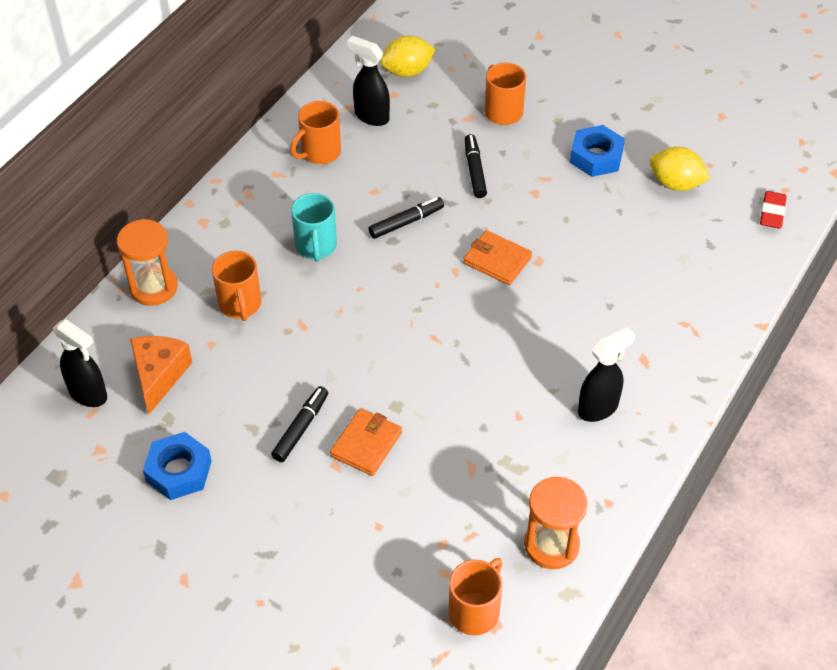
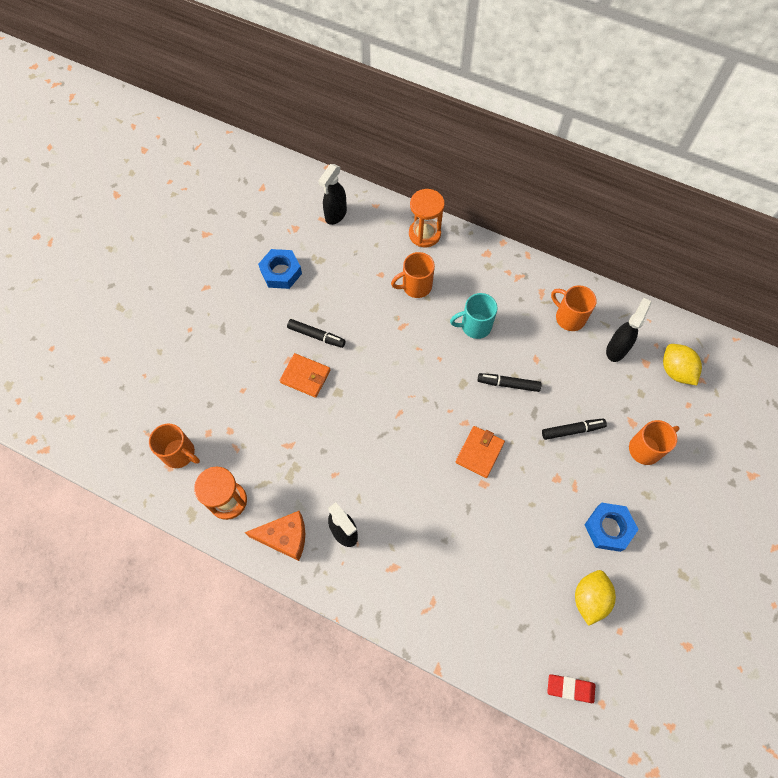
camera: 85 degrees right, 15 degrees up
orange cheese [130,336,193,414] -> orange cheese moved to [245,511,305,561]
black marker [368,197,444,239] -> black marker turned 135 degrees clockwise [478,373,541,392]

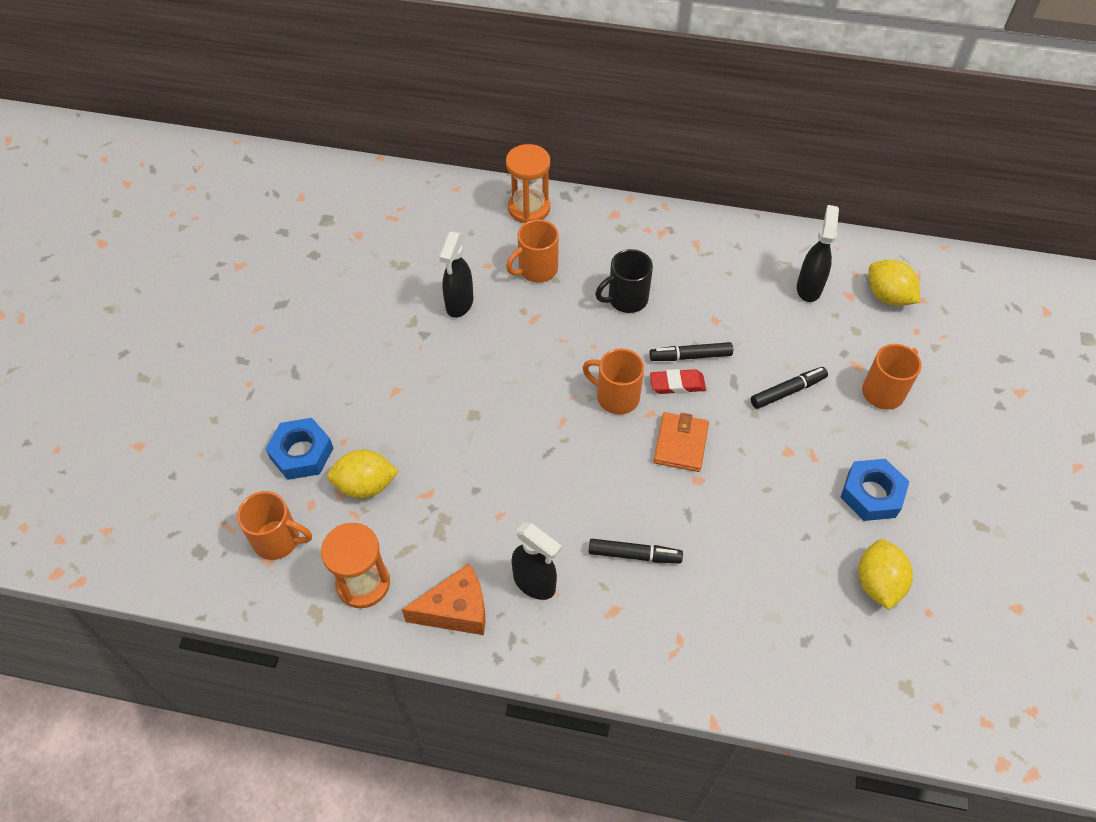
camera: 15 degrees left, 10 degrees down
blue nut [258,249,302,289] -> blue nut moved to [265,418,333,480]
orange wallet [280,353,330,398] -> none
black marker [287,319,346,348] -> black marker moved to [588,539,683,563]
black spray bottle [318,164,347,225] -> black spray bottle moved to [439,232,473,318]
turquoise mug [450,293,498,339] -> black mug [595,249,653,313]
red eraser [547,674,595,703] -> red eraser moved to [650,369,706,394]
orange mug [551,285,597,331] -> orange mug moved to [582,348,644,415]
none -> yellow lemon [327,450,399,499]

